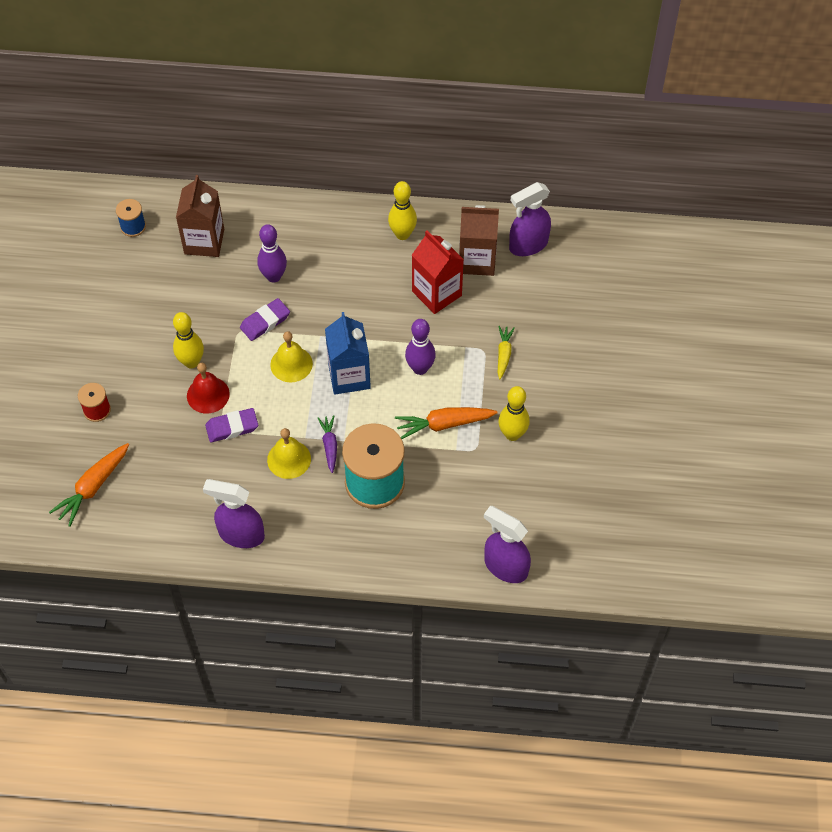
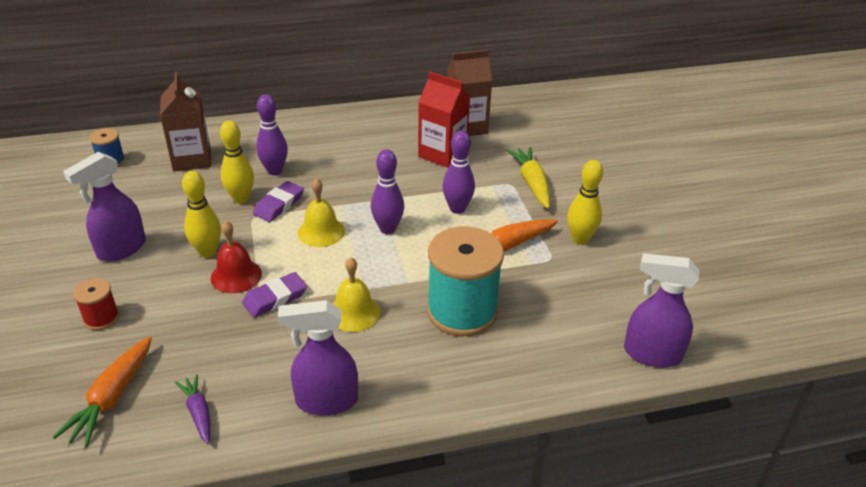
camera: 20 degrees left, 20 degrees down
purple carrot [318,415,337,473] -> purple carrot moved to [175,374,210,444]
blue carton [325,312,371,394] -> purple bowling pin [371,149,404,234]
yellow bowling pin [388,181,417,240] -> yellow bowling pin moved to [220,121,254,204]
yellow carrot [498,326,515,379] -> yellow carrot [506,147,550,208], size x1.59
purple spray bottle [509,182,551,256] -> purple spray bottle moved to [63,152,146,262]

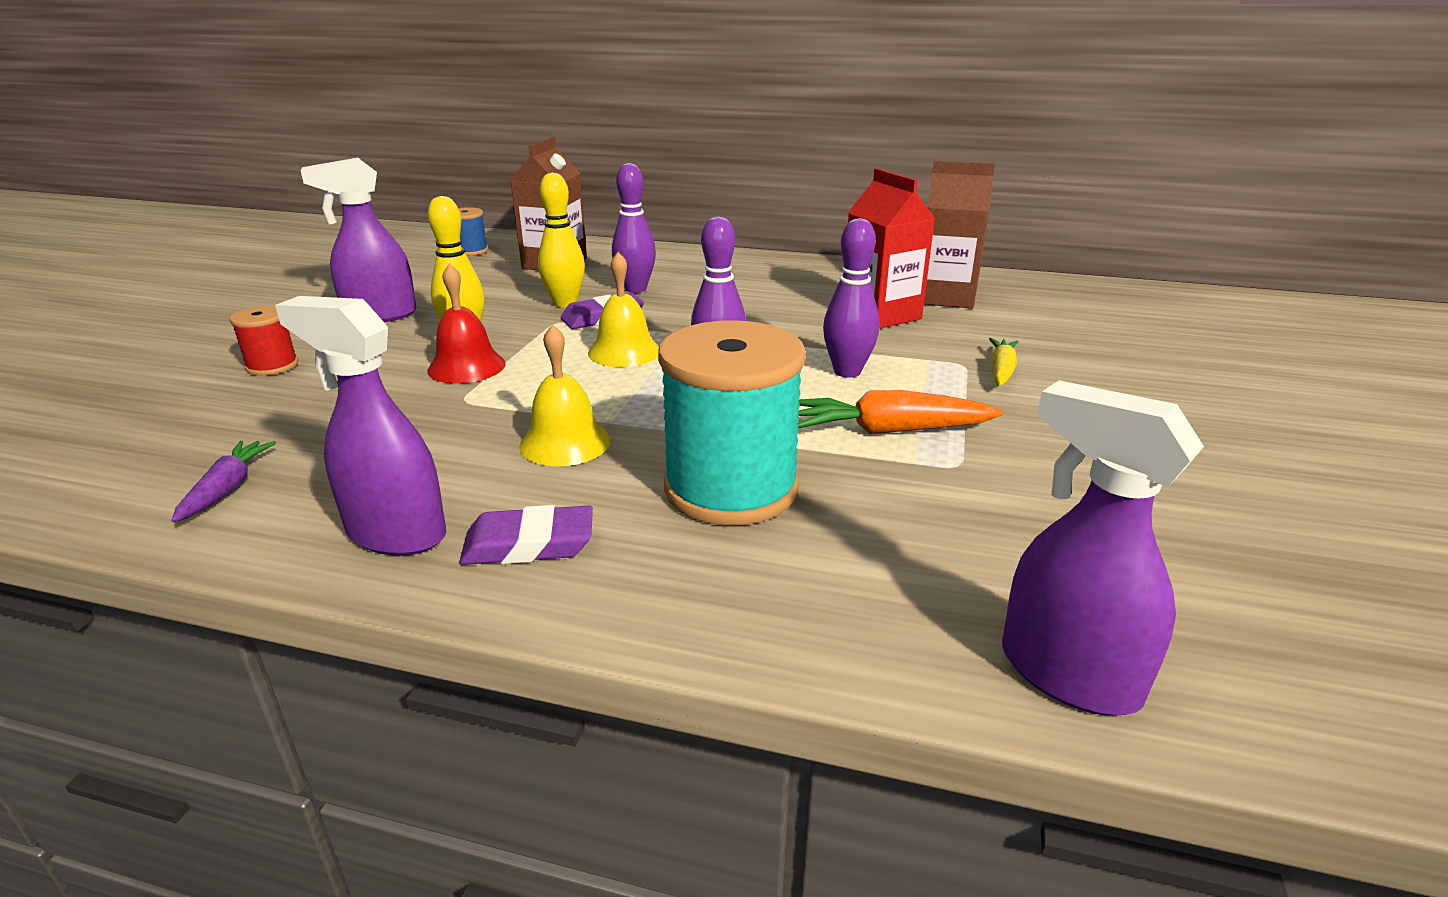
camera: 30 degrees right, 10 degrees down
orange carrot [53,336,152,447] -> none
purple eraser [242,272,307,318] -> purple eraser moved to [459,505,593,565]
yellow carrot [506,147,550,208] -> yellow carrot [989,338,1019,386], size x0.63
yellow bowling pin [567,160,603,245] -> none

